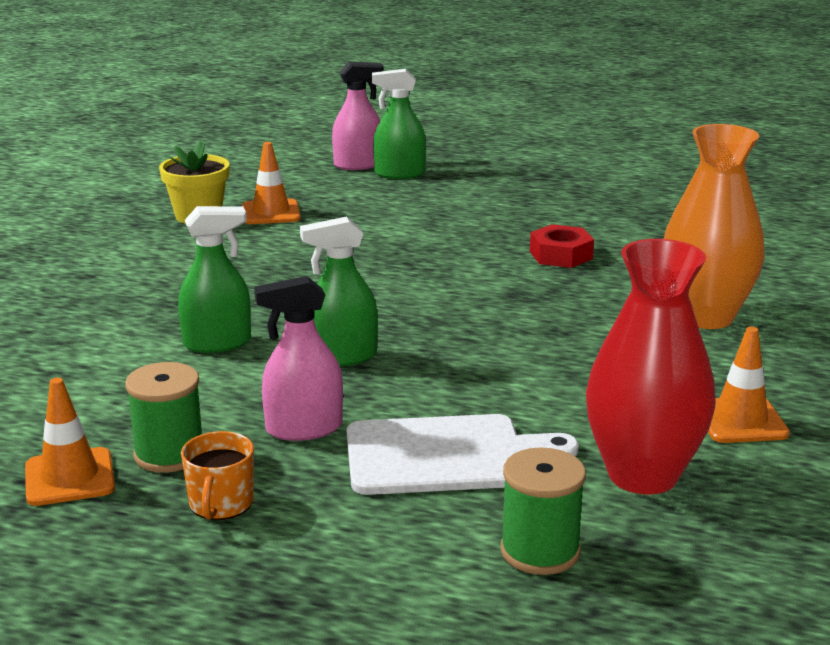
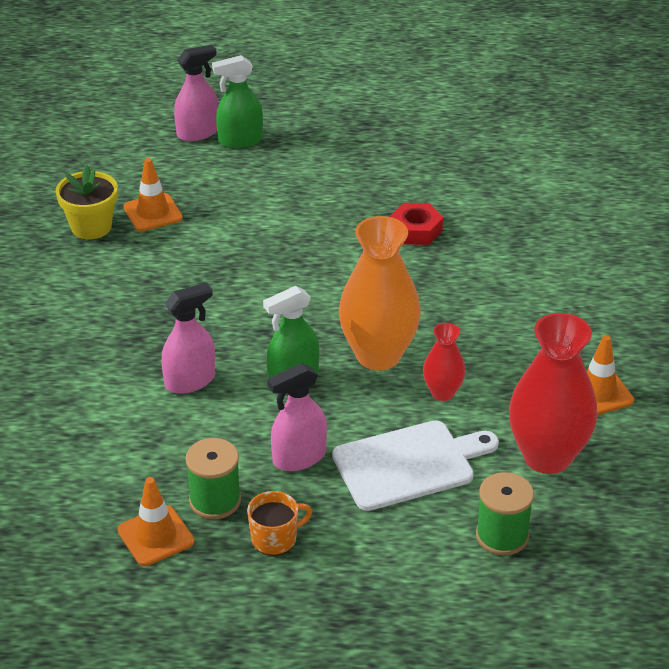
camera: 15 degrees left, 15 degrees up
green spray bottle [178,206,251,353] -> pink spray bottle [161,283,215,394]
orange mug [181,431,254,520] -> orange mug turned 105 degrees counterclockwise [247,491,312,556]
orange vase [664,124,765,329] -> orange vase moved to [339,216,421,370]
none -> red vase [423,323,466,401]

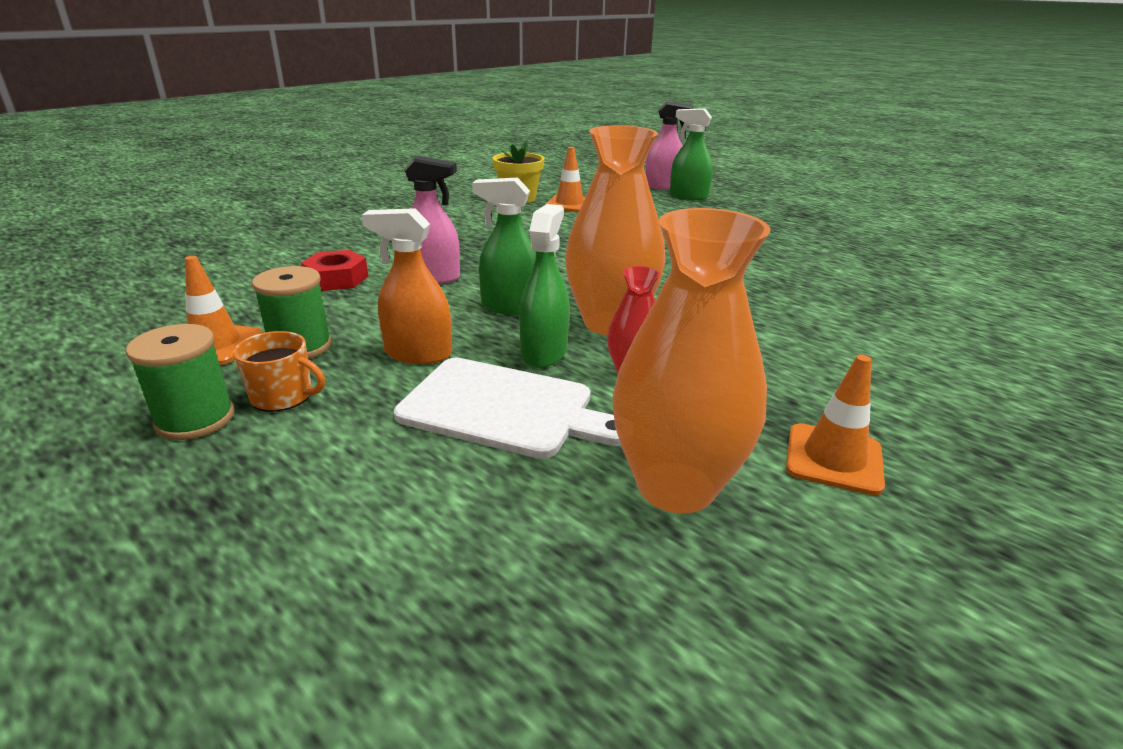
camera: 40 degrees right, 10 degrees down
pink spray bottle [267,363,327,471] -> orange spray bottle [362,208,452,364]
red nut [390,203,443,245] -> red nut moved to [301,250,368,291]
green spool [476,472,534,556] -> green spool moved to [126,324,235,440]
red vase [509,313,598,474] -> orange vase [613,208,770,513]
none -> green spray bottle [519,204,569,368]

